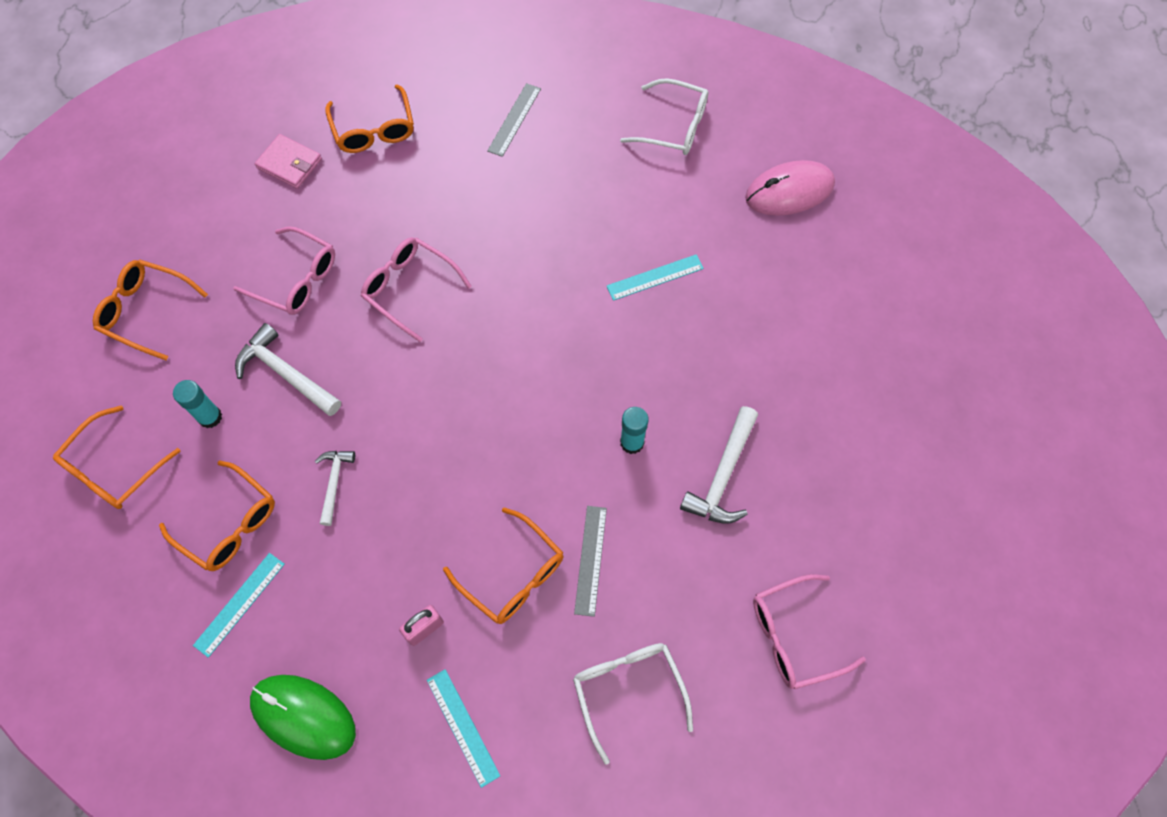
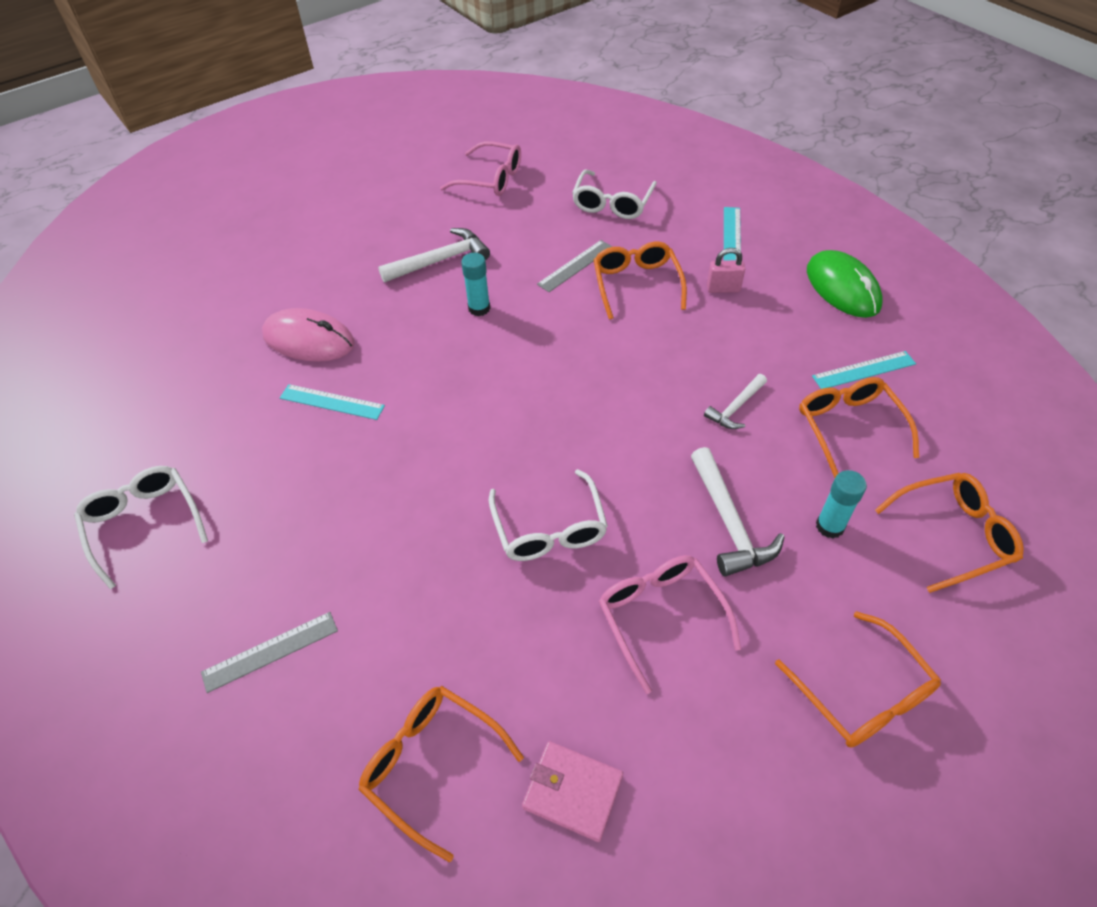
camera: 140 degrees left, 15 degrees down
pink wallet [255,134,322,189] -> pink wallet turned 45 degrees counterclockwise [522,741,623,842]
orange glasses [325,84,414,153] -> orange glasses turned 75 degrees counterclockwise [358,686,524,862]
pink glasses [361,237,472,342] -> white glasses [489,469,608,561]
pink mouse [745,160,835,216] -> pink mouse moved to [262,308,355,362]

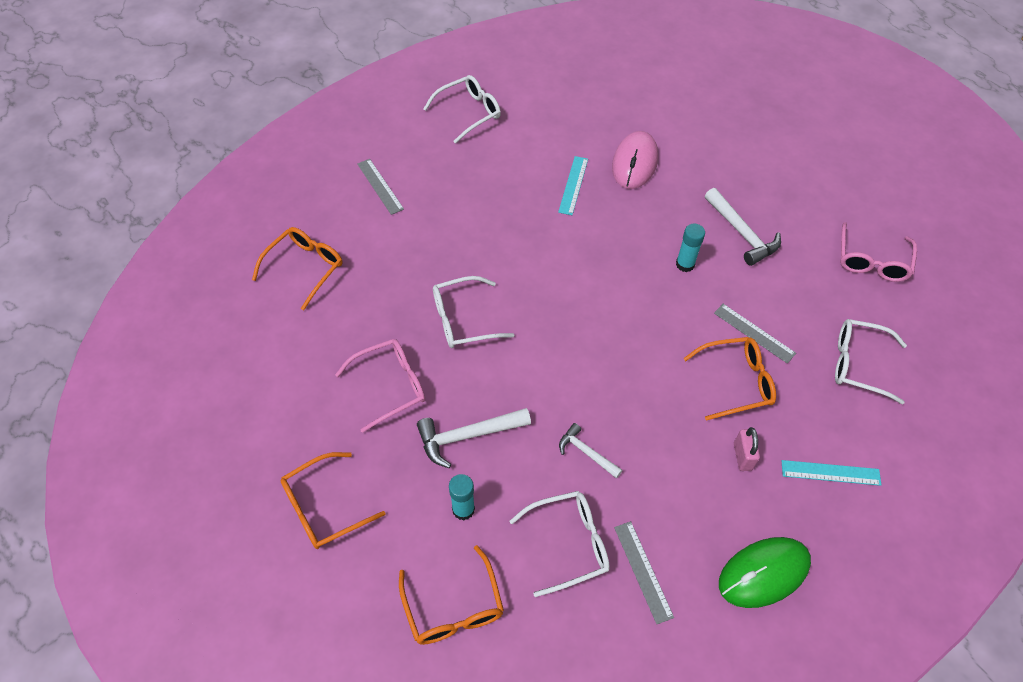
camera: 85 degrees right, 5 degrees up
pink wallet [522,741,623,842] -> none
orange glasses [799,377,919,478] -> white glasses [510,491,610,597]
turquoise ruler [812,351,916,389] -> grey ruler [614,521,674,624]

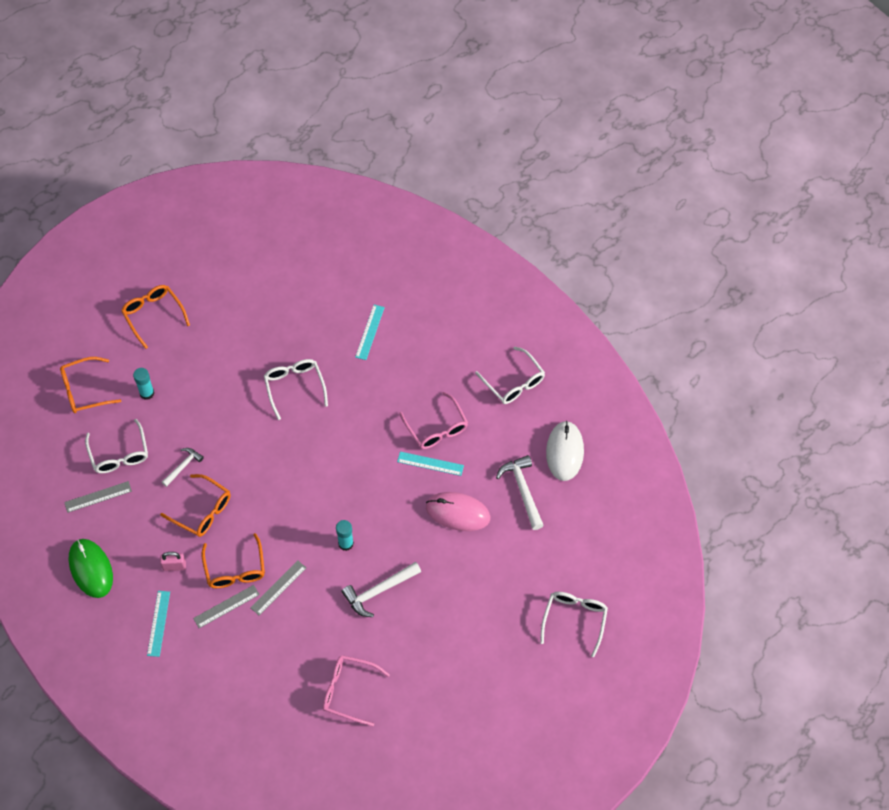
camera: 90 degrees right, 5 degrees up
orange glasses [252,227,343,310] -> orange glasses moved to [160,474,231,537]
pink glasses [335,339,425,433] -> pink glasses moved to [399,392,468,449]
grey ruler [357,159,404,215] -> grey ruler moved to [193,585,260,628]
white hammer [417,408,531,468] -> white hammer moved to [496,455,544,530]
white glasses [835,319,907,404] -> white glasses moved to [540,592,608,657]
none -> turquoise ruler [355,305,385,360]
none -> white mouse [546,421,584,481]

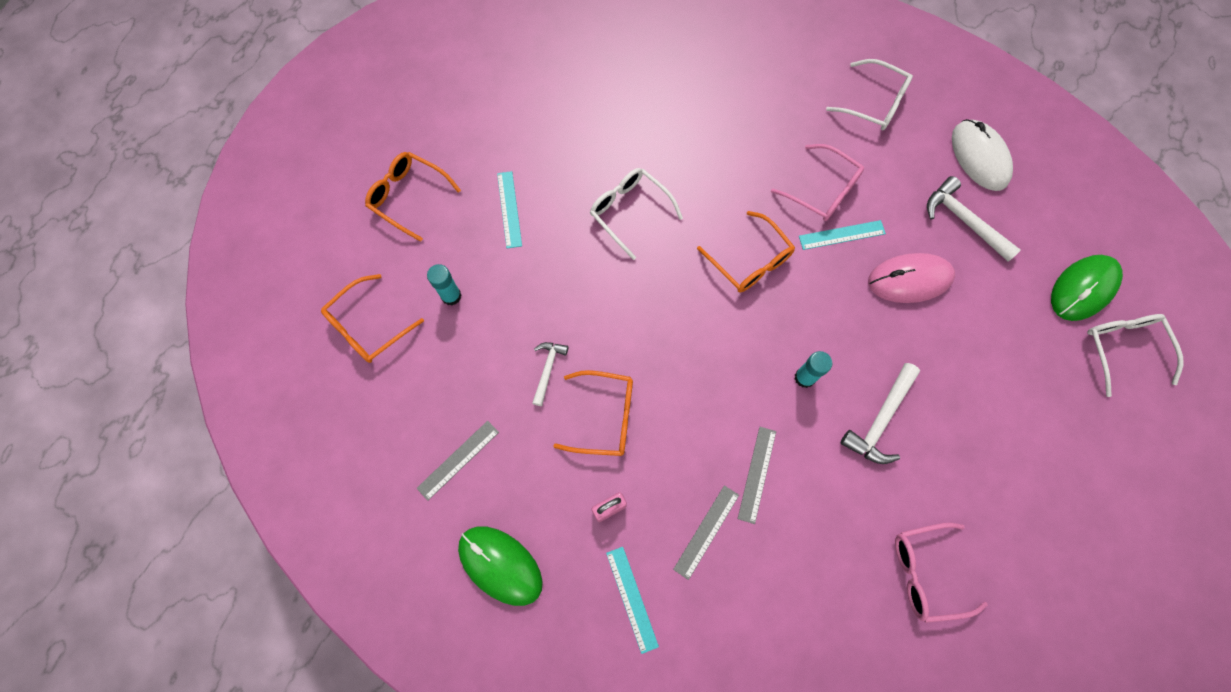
camera: 25 degrees left, 10 degrees up
white glasses [85,419,148,473] -> none
orange glasses [202,533,265,588] -> orange glasses moved to [697,211,795,292]
turquoise ruler [355,305,385,360] -> turquoise ruler moved to [497,171,522,249]
none -> green mouse [1051,255,1123,321]

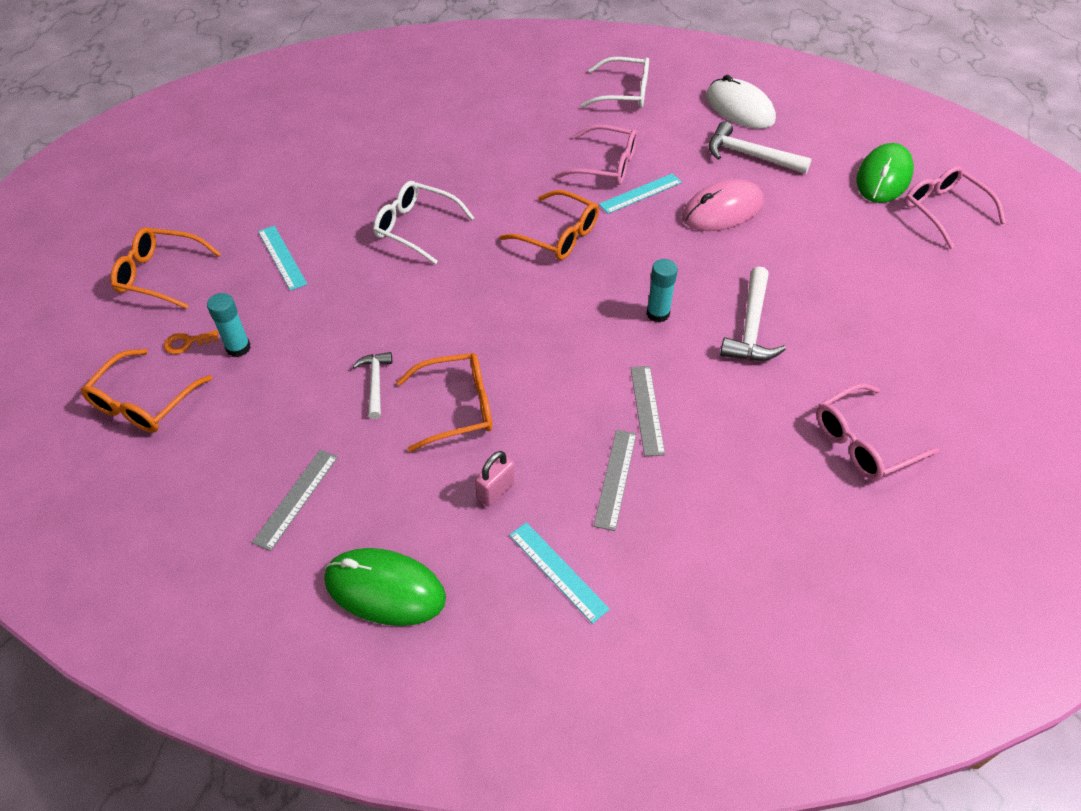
camera: 20 degrees left, 20 degrees down
white glasses [1087,314,1183,397] -> pink glasses [904,166,1006,249]
none -> orange key [164,330,219,354]

